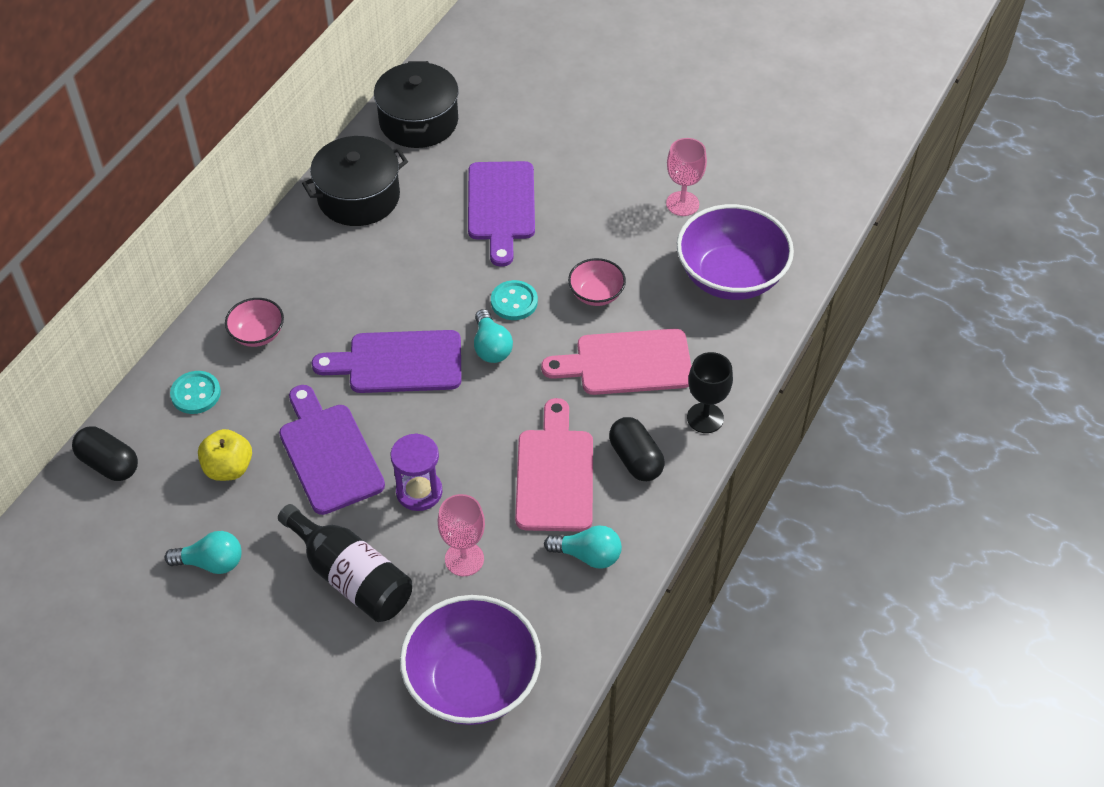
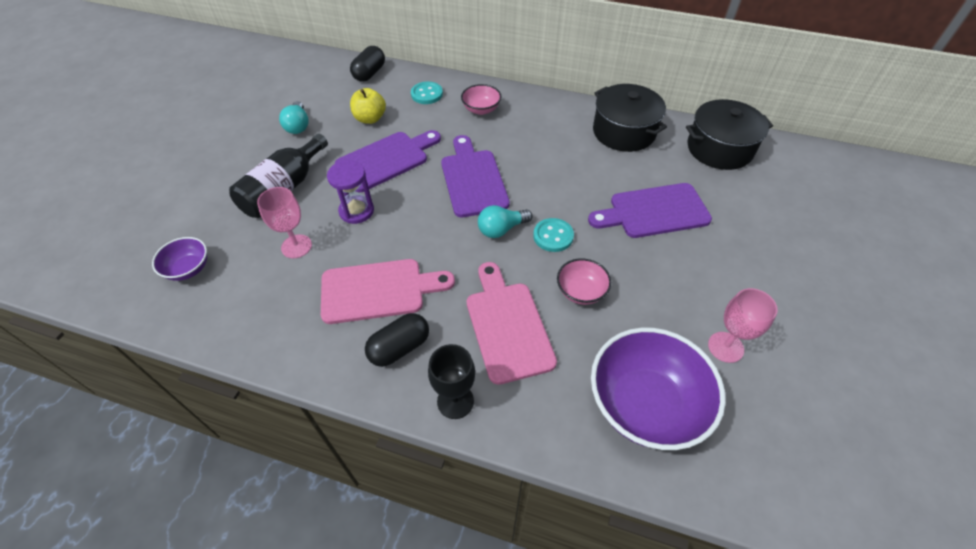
camera: 80 degrees right, 0 degrees up
purple bowl [400,595,541,725] -> purple bowl [152,237,207,281], size x0.49
turquoise light bulb [544,525,622,568] -> none

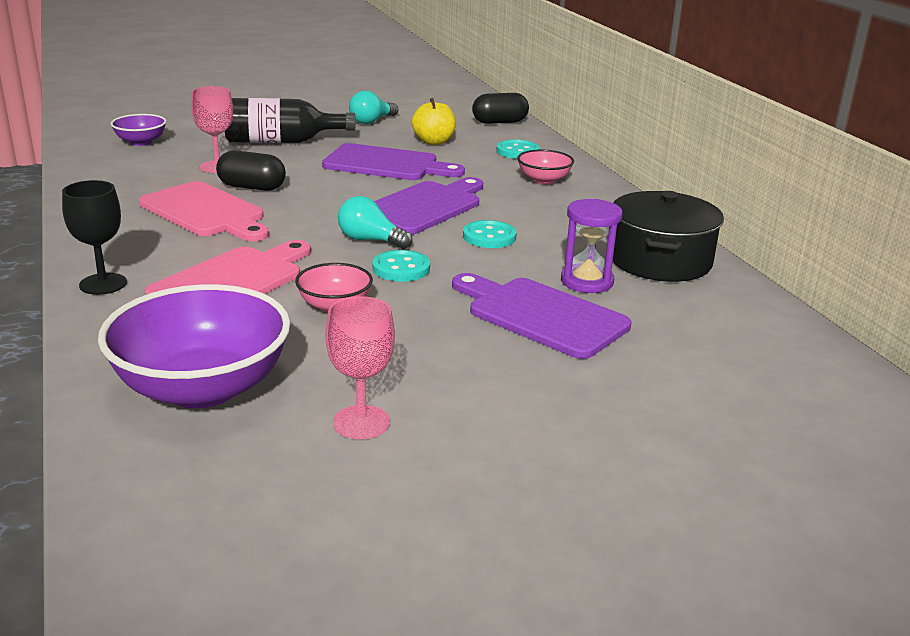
camera: 50 degrees right, 25 degrees down
purple hourglass [327,160,374,224] -> purple hourglass moved to [561,199,623,293]
black capsule [365,313,429,367] -> black capsule moved to [216,150,286,191]
black pot [686,99,773,170] -> none
none -> turquoise button [463,220,517,248]

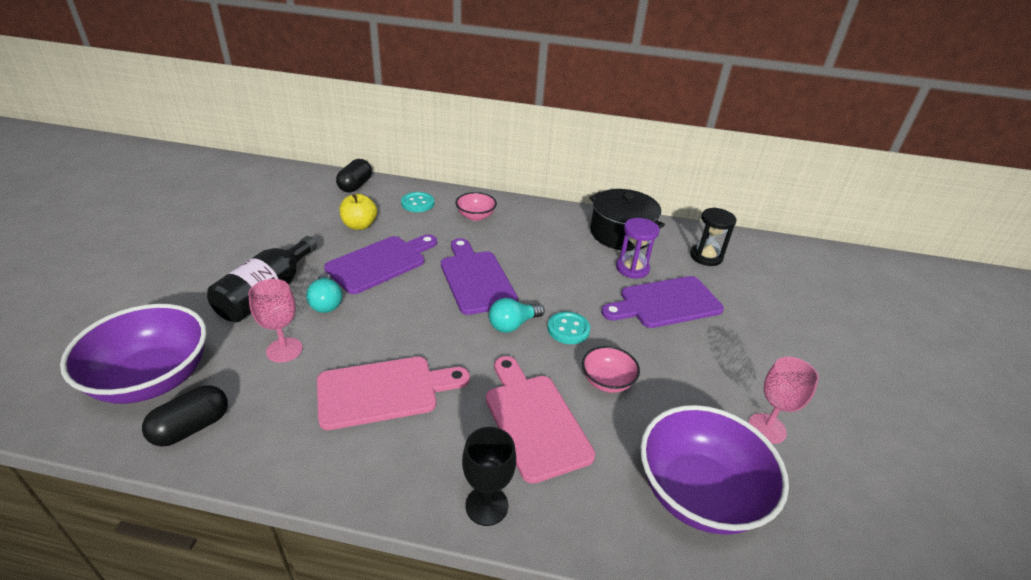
camera: 60 degrees left, 10 degrees up
purple bowl [111,114,166,146] -> purple bowl [60,304,207,404], size x2.03
black capsule [216,150,286,191] -> black capsule moved to [142,385,228,447]
turquoise light bulb [349,91,398,124] -> turquoise light bulb moved to [306,273,342,313]
turquoise button [463,220,517,248] -> none
none -> black hourglass [690,207,736,266]

